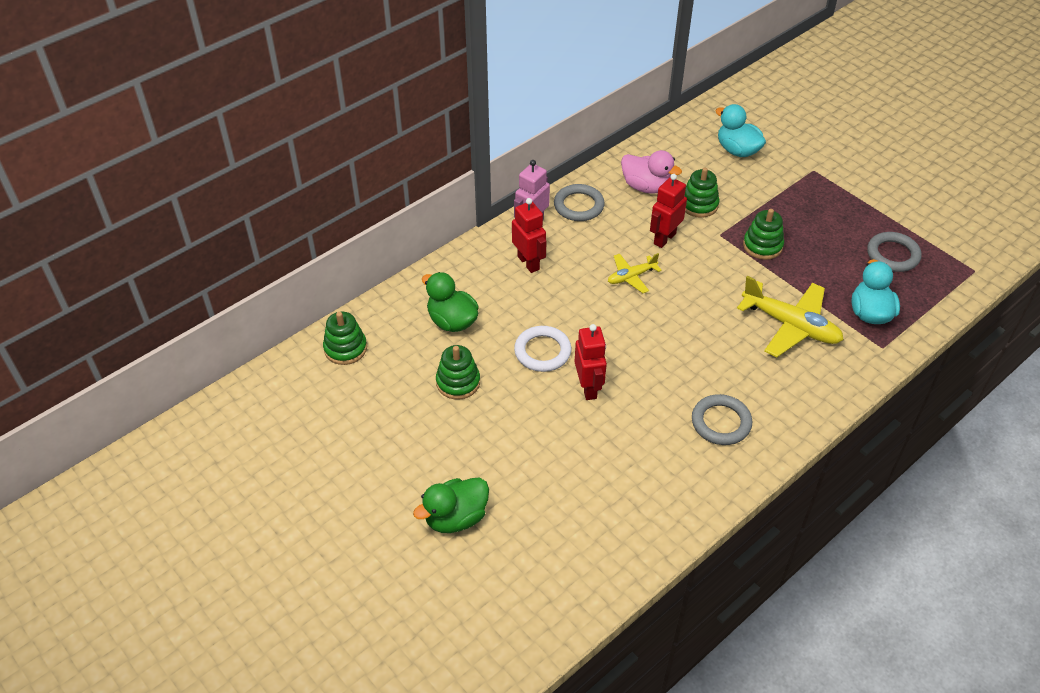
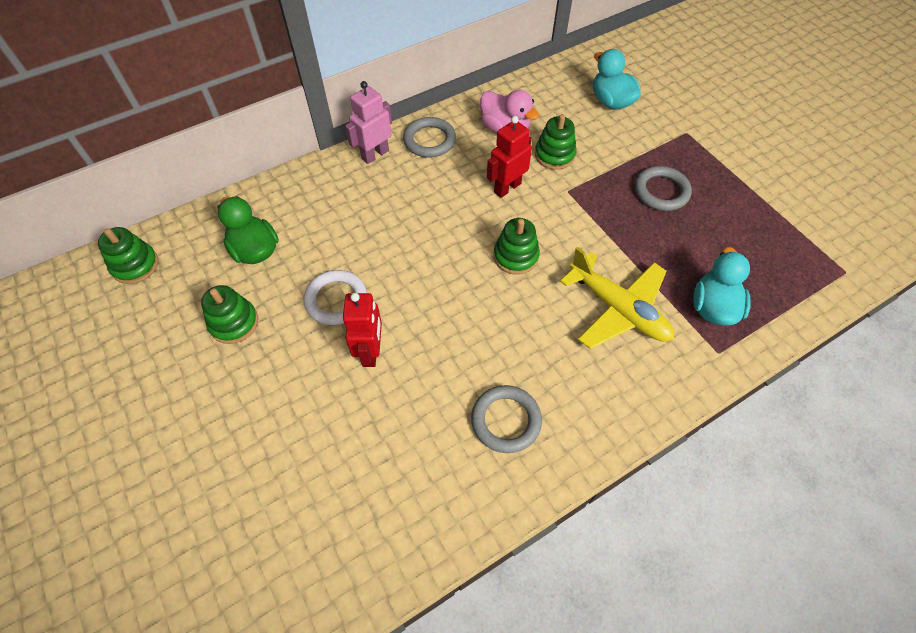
camera: 10 degrees right, 10 degrees up
green duck [413,478,489,533] -> none
red robot [512,198,547,273] -> none
yellow plane [608,253,662,293] -> none
green stacking toy [743,209,784,260] -> green stacking toy moved to [494,218,540,275]
grey ring [867,232,922,272] -> grey ring moved to [635,166,692,211]

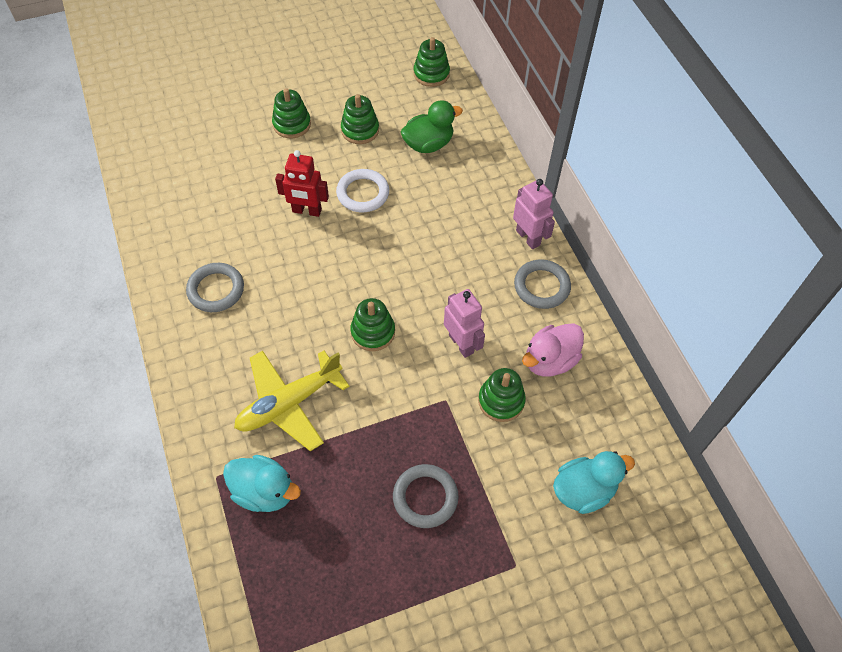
camera: 100 degrees right, 0 degrees up
red robot [487,116,532,198] -> pink robot [444,289,485,358]
none -> green stacking toy [272,88,311,138]

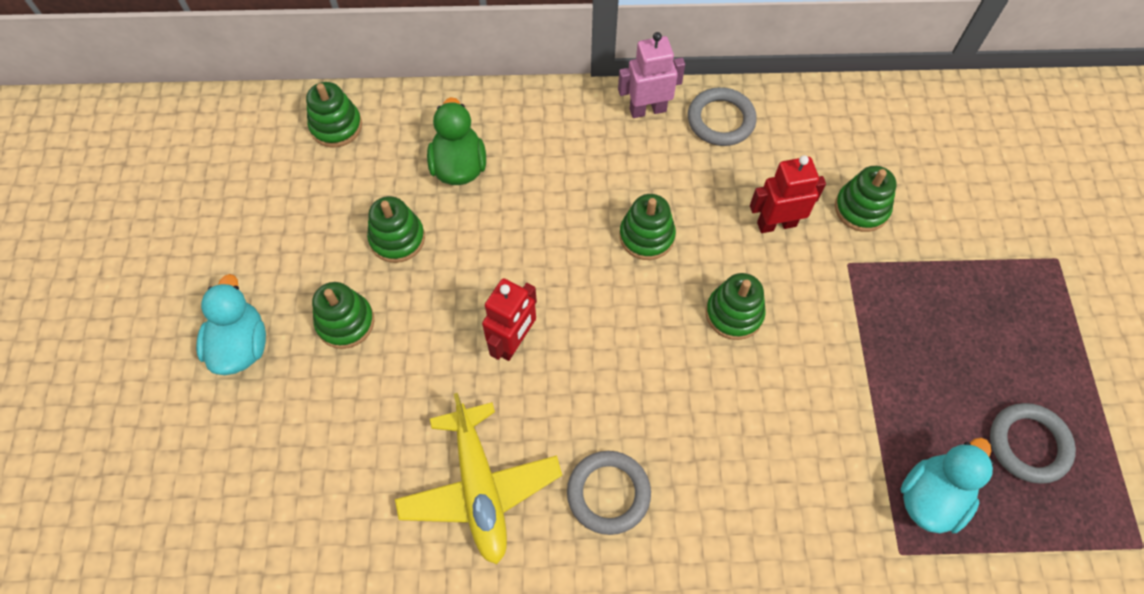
camera: 70 degrees left, 5 degrees up
yellow plane [234,350,349,451] -> yellow plane moved to [395,393,562,564]
white ring [336,169,389,212] -> none
grey ring [393,464,459,528] -> grey ring moved to [990,403,1076,484]
pink robot [444,289,485,358] -> red robot [750,155,826,233]
pink duck [522,323,584,377] -> none
turquoise duck [553,451,635,514] -> turquoise duck moved to [196,274,266,375]
none -> green stacking toy [620,194,676,260]

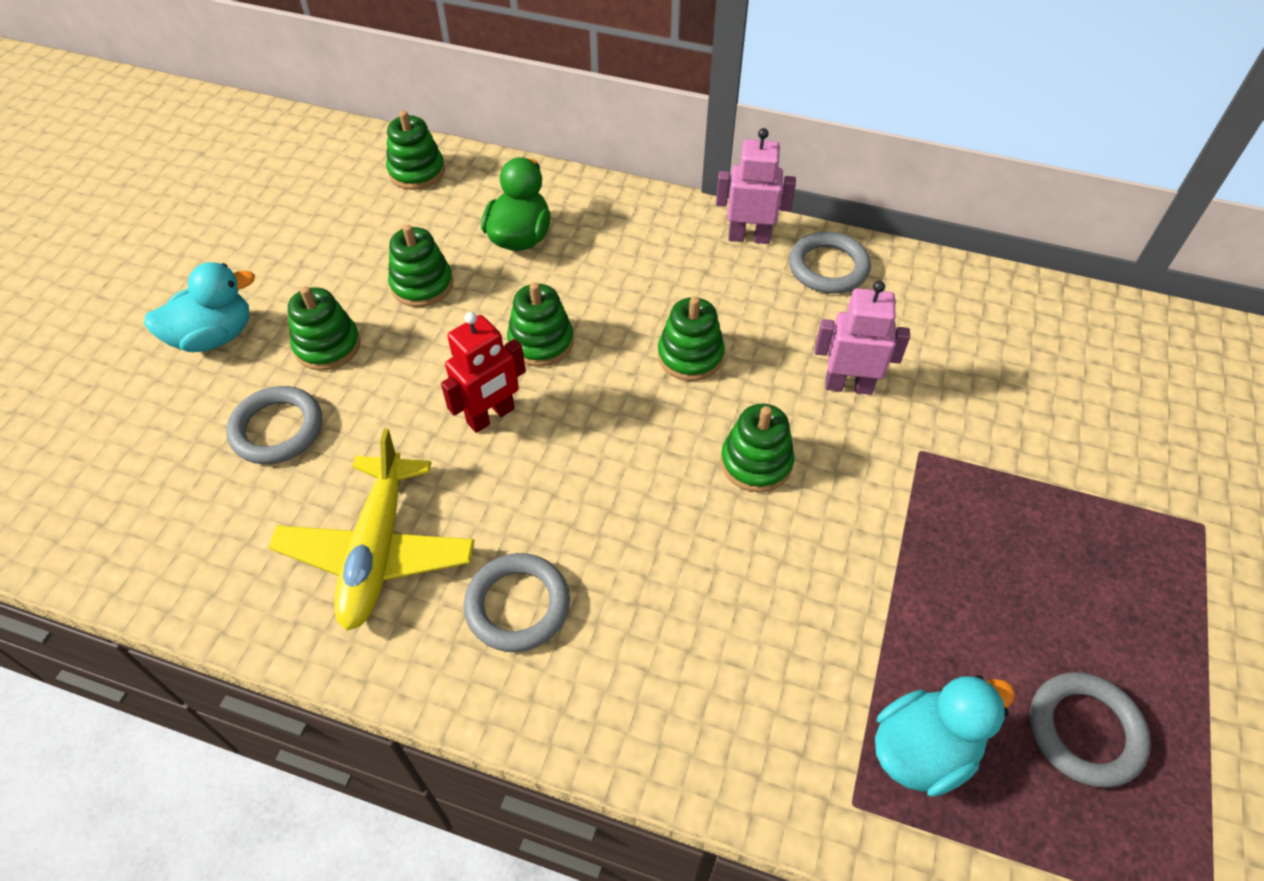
camera: 20 degrees right, 10 degrees down
turquoise duck [196,274,266,375] -> turquoise duck turned 45 degrees clockwise [144,262,255,352]
red robot [750,155,826,233] -> pink robot [815,281,910,395]
green stacking toy [835,166,897,232] -> green stacking toy moved to [507,282,574,367]
none -> grey ring [226,386,322,464]

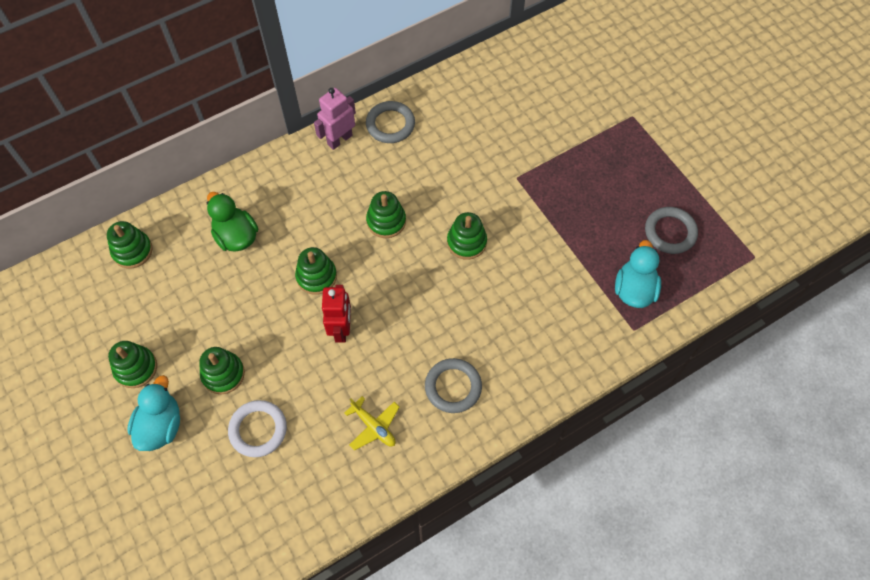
camera: 50 degrees left, 10 degrees up
grey ring [226,386,322,464] -> white ring [228,400,287,457]
yellow plane [268,429,475,631] -> yellow plane [344,396,399,451], size x0.55
green stacking toy [388,224,453,307] -> green stacking toy moved to [108,341,157,388]
pink robot [815,281,910,395] -> none

